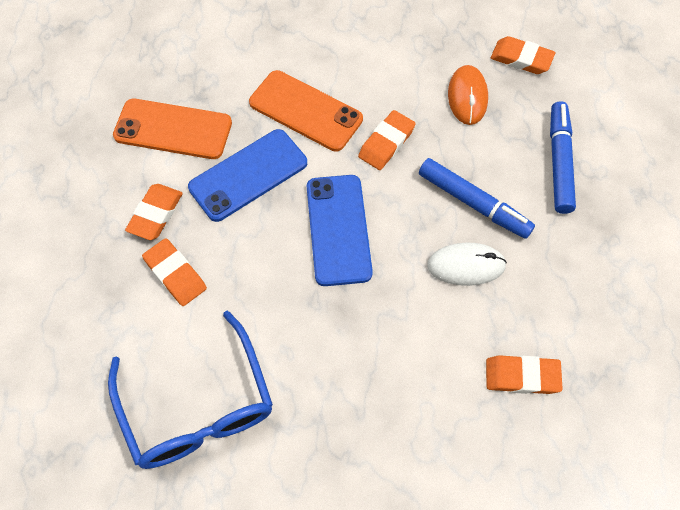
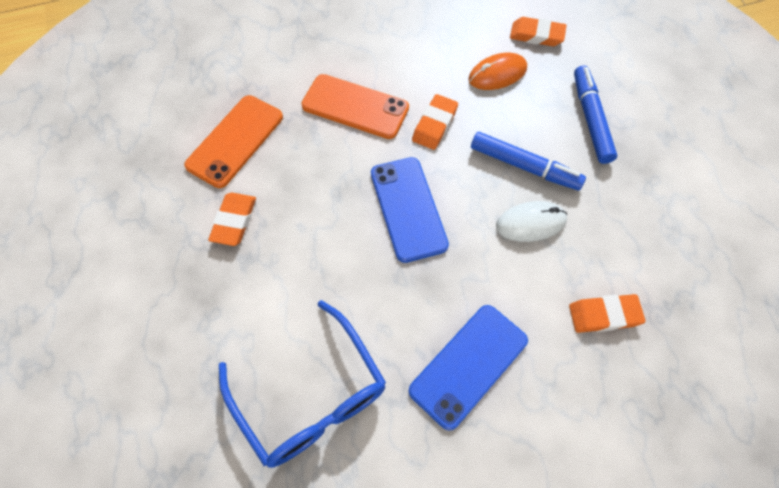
camera: 10 degrees left, 0 degrees up
orange phone [113,99,232,159] -> orange phone turned 60 degrees counterclockwise [184,95,283,188]
orange eraser [142,238,207,306] -> none
blue phone [188,129,307,222] -> blue phone moved to [408,305,528,431]
orange mouse [448,65,488,125] -> orange mouse turned 75 degrees clockwise [468,53,527,90]

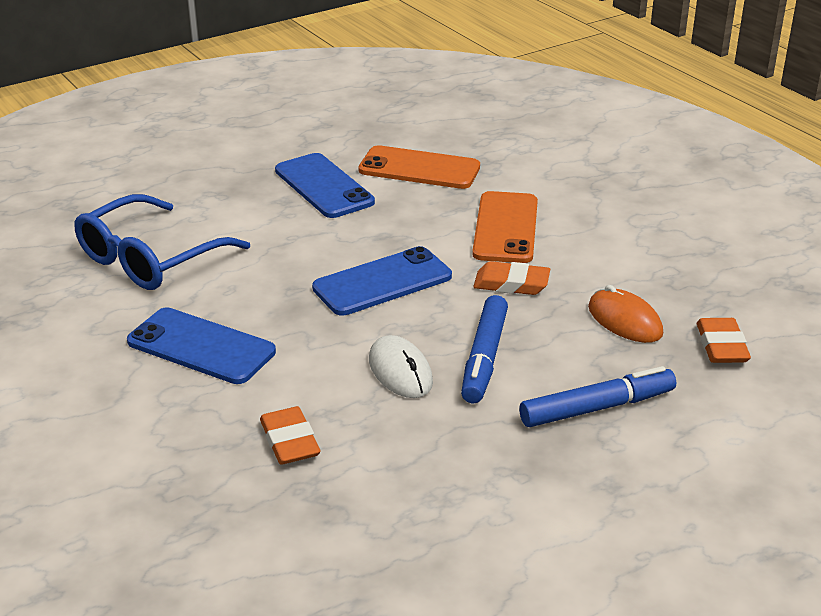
camera: 75 degrees right, 30 degrees down
orange eraser [208,193,256,246] -> blue phone [275,153,375,218]

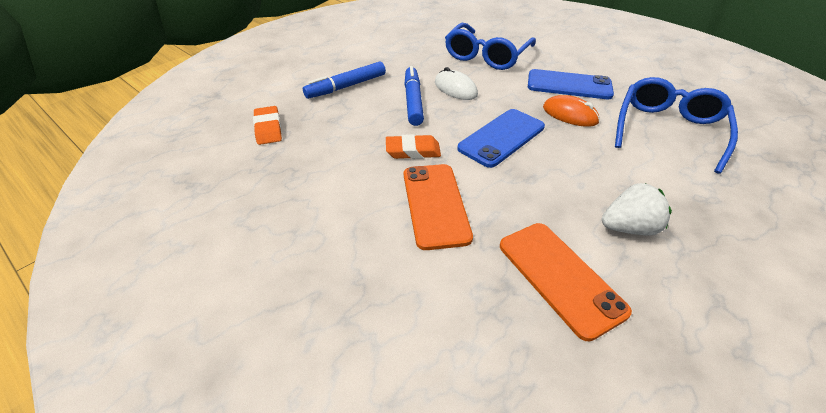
camera: 165 degrees right, 10 degrees up
orange eraser [260,406,321,465] -> blue glasses [445,23,536,70]
blue phone [275,153,375,218] -> white strawberry [602,183,672,236]
orange phone [358,145,480,189] -> orange phone turned 60 degrees clockwise [500,223,632,341]
orange mouse [588,285,663,343] -> orange mouse moved to [543,95,600,127]

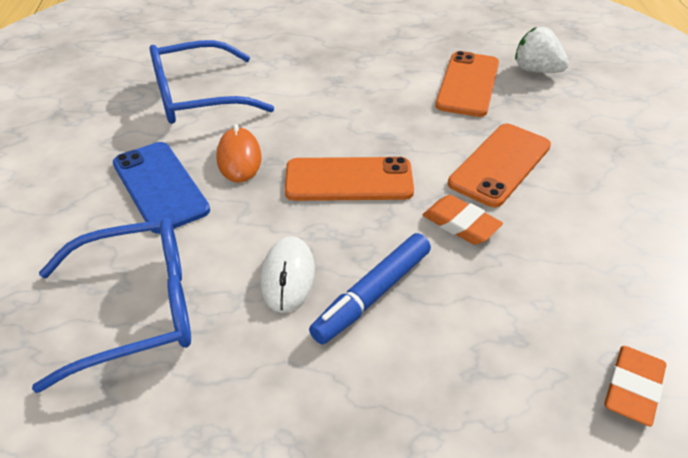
camera: 135 degrees left, 0 degrees up
blue marker [303,62,386,99] -> none
blue phone [457,109,545,168] -> orange phone [285,157,414,201]
white strawberry [602,183,672,236] -> white strawberry moved to [515,27,569,73]

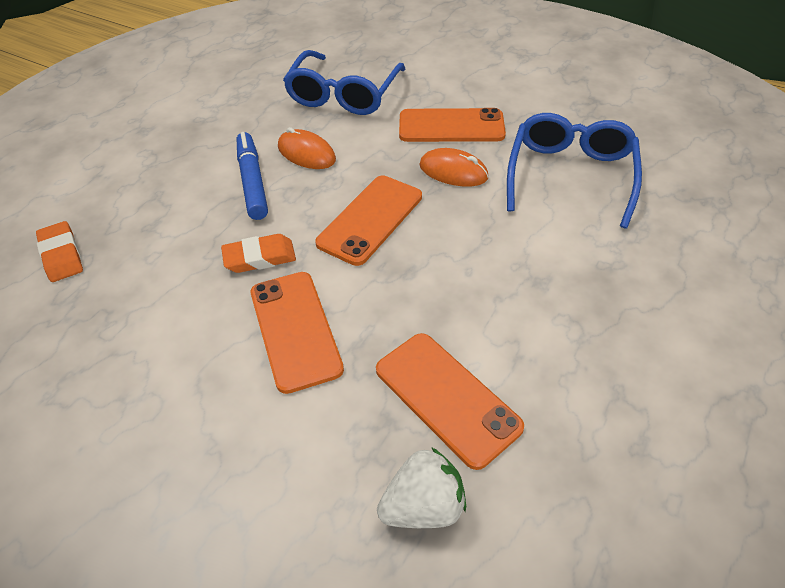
camera: 125 degrees right, 5 degrees up
blue phone [113,142,210,234] -> orange phone [399,108,506,142]
white mouse [260,236,315,313] -> orange mouse [278,127,336,169]

